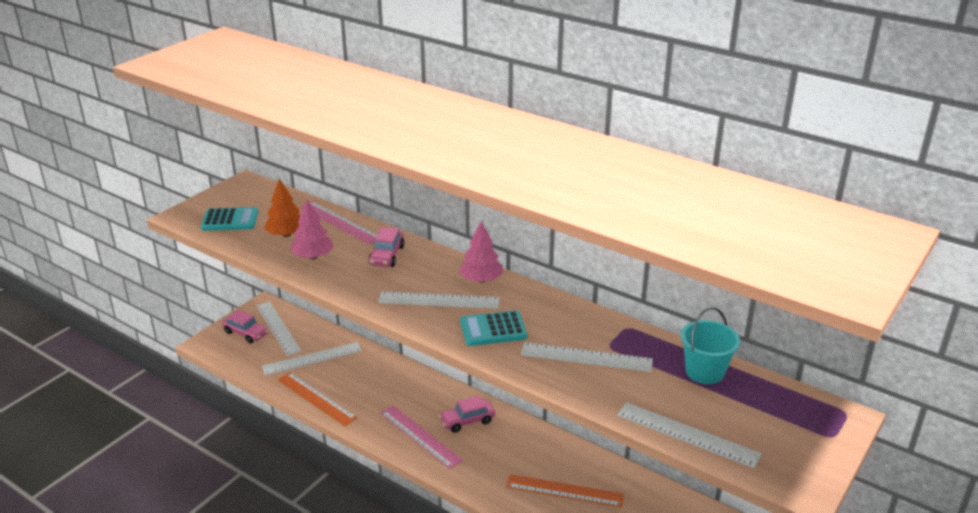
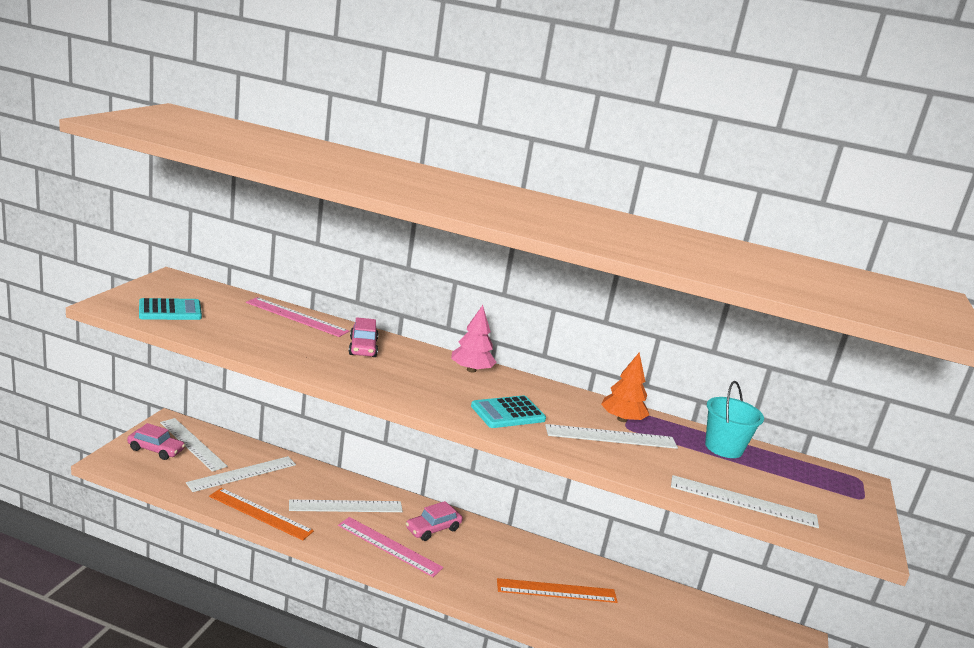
camera: 20 degrees left, 10 degrees down
orange tree [265,179,300,237] -> orange tree moved to [601,353,649,422]
pink tree [290,199,334,259] -> none
white ruler [378,291,500,309] -> white ruler moved to [289,500,403,512]

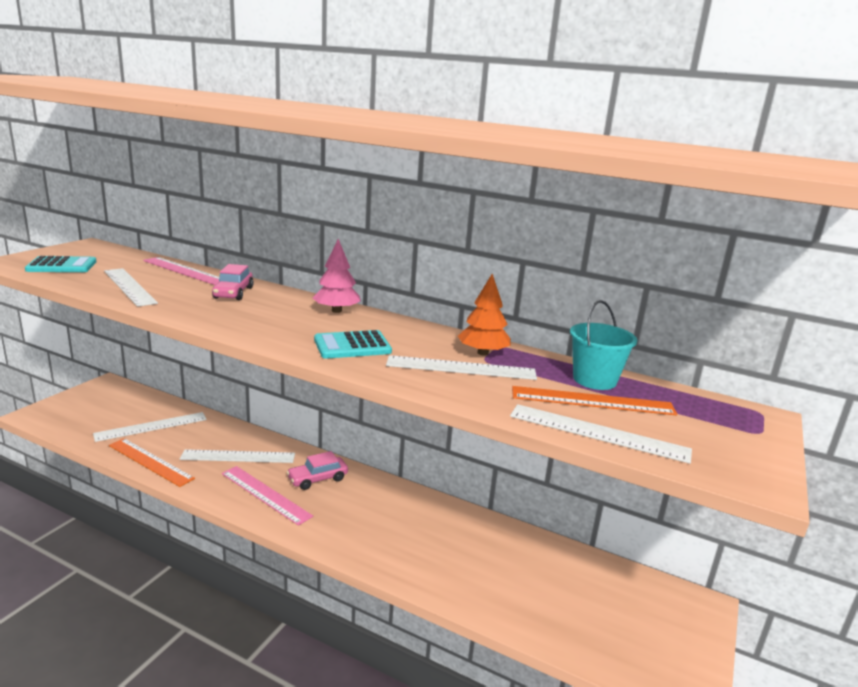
camera: 10 degrees right, 0 degrees up
pink car [127,423,185,460] -> none
white ruler [160,418,228,472] -> white ruler moved to [104,268,158,307]
orange ruler [497,578,618,603] -> orange ruler moved to [512,386,677,416]

